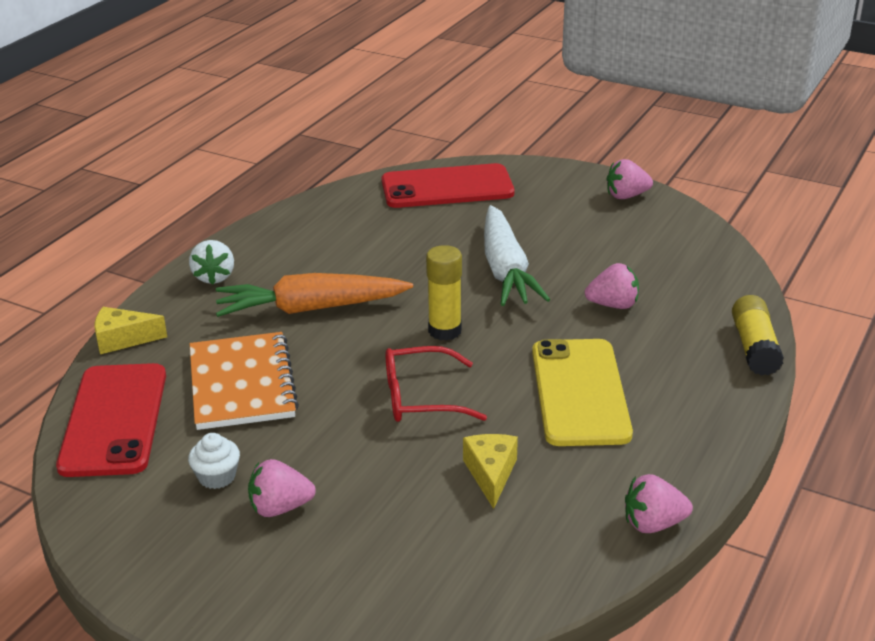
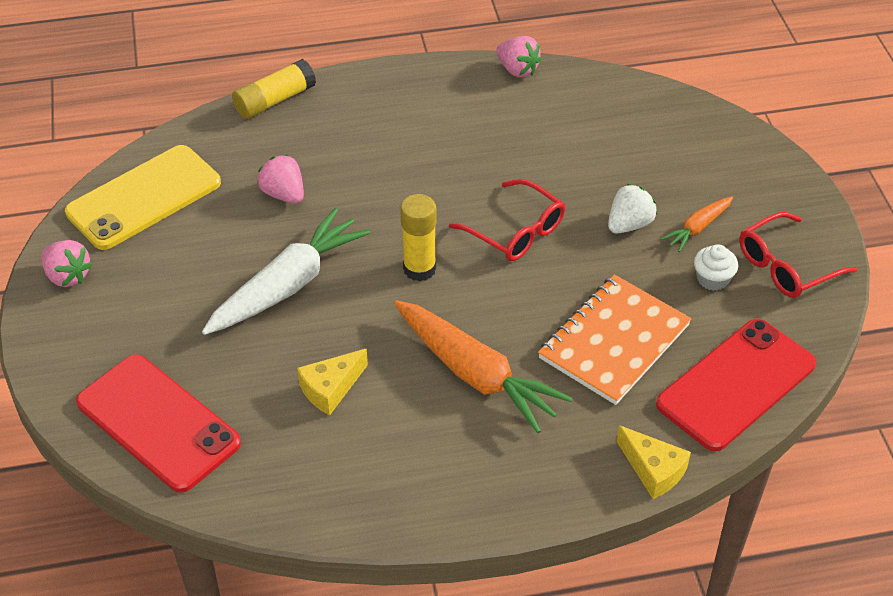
camera: 130 degrees left, 15 degrees up
white strawberry [189,240,234,285] -> white strawberry moved to [608,184,657,233]
pink strawberry [248,459,316,517] -> orange carrot [661,196,733,252]
yellow cheese [463,434,518,509] -> yellow cheese moved to [297,349,368,415]
yellow phone [532,339,633,446] -> yellow phone moved to [65,145,221,250]
none -> red glasses [740,212,857,298]

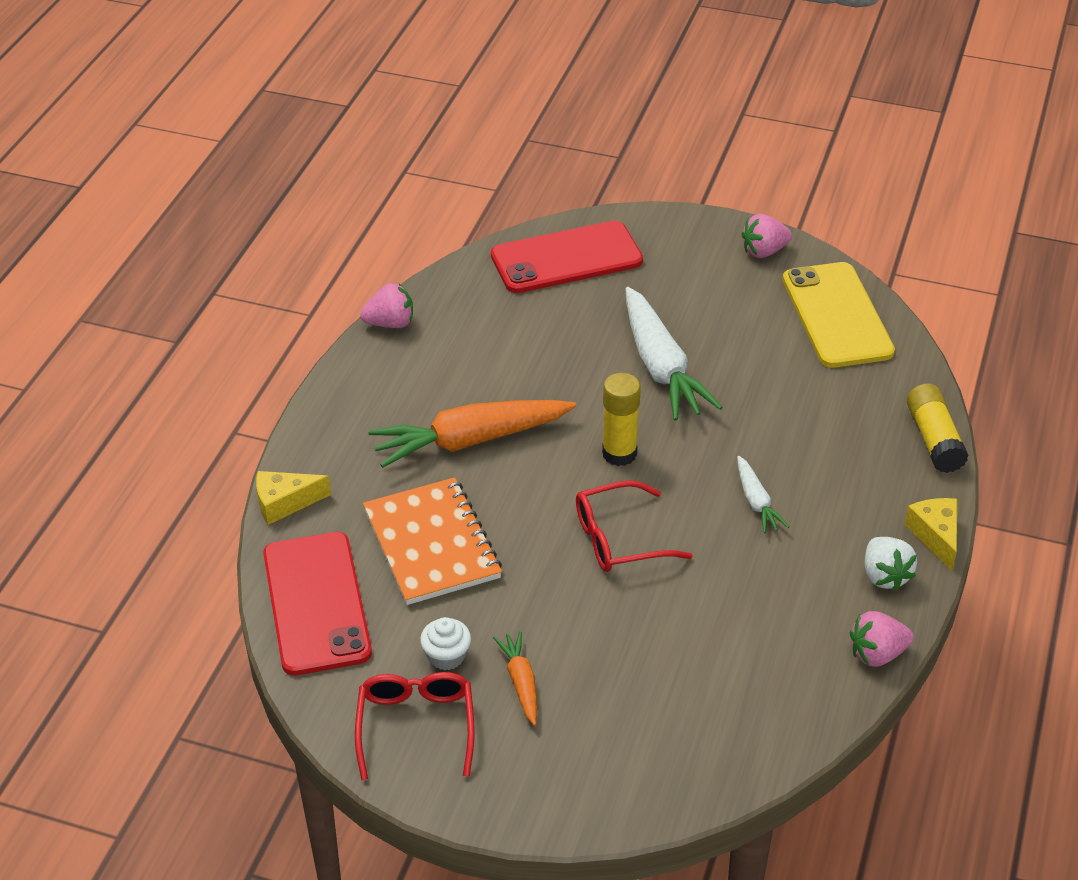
camera: 120 degrees right, 5 degrees down
pink strawberry [257,154,304,204] -> pink strawberry moved to [360,283,413,328]
yellow cheese [297,349,368,415] -> yellow cheese moved to [905,498,957,571]
white strawberry [608,184,657,233] -> white strawberry moved to [865,537,917,591]
none -> white carrot [737,456,789,534]

